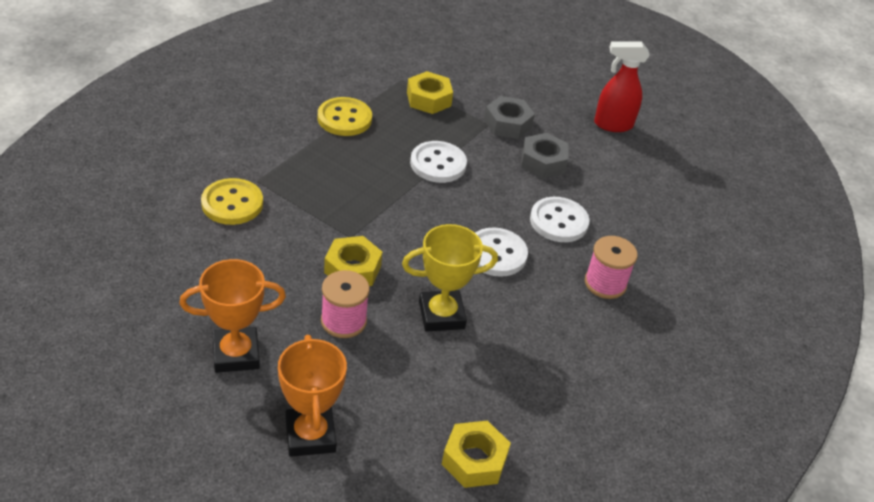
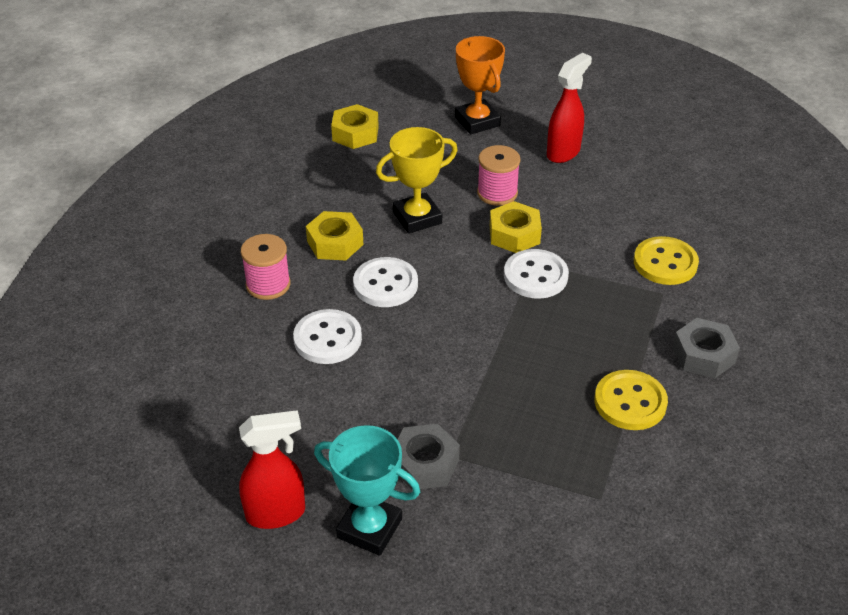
camera: 170 degrees right, 0 degrees up
orange trophy [179,259,286,373] -> red spray bottle [547,53,592,163]
yellow nut [407,71,453,114] -> yellow nut moved to [306,211,363,261]
white button [410,141,467,183] -> white button moved to [504,249,569,299]
grey nut [521,133,569,178] -> grey nut moved to [673,318,740,378]
none -> turquoise trophy [314,425,420,556]

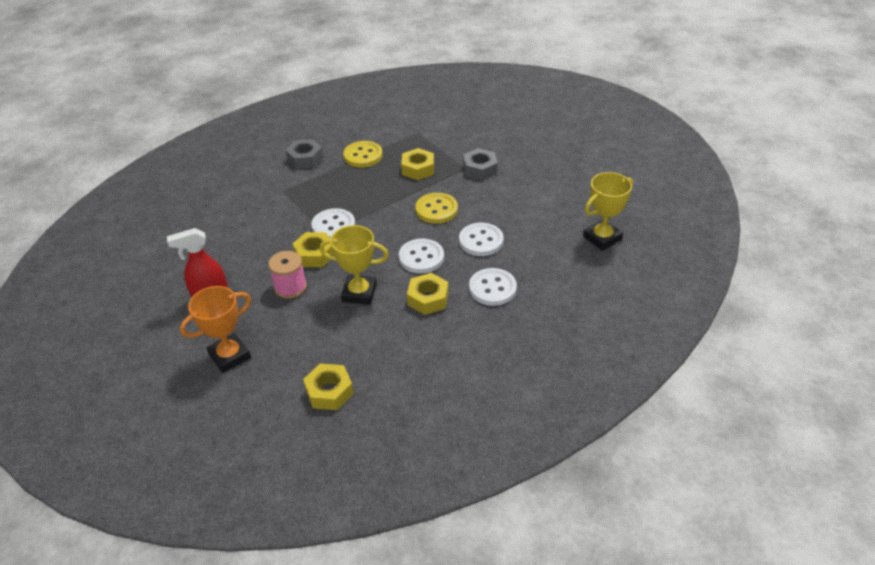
camera: 145 degrees left, 0 degrees up
red spray bottle [239,410,305,529] -> none
pink spool [241,234,290,300] -> white button [469,268,517,306]
turquoise trophy [314,425,420,556] -> none
orange trophy [455,36,505,134] -> orange trophy turned 45 degrees clockwise [180,286,251,373]
yellow button [634,236,699,285] -> yellow button moved to [415,193,458,224]
none -> yellow nut [401,148,434,180]
none -> yellow trophy [583,172,633,251]

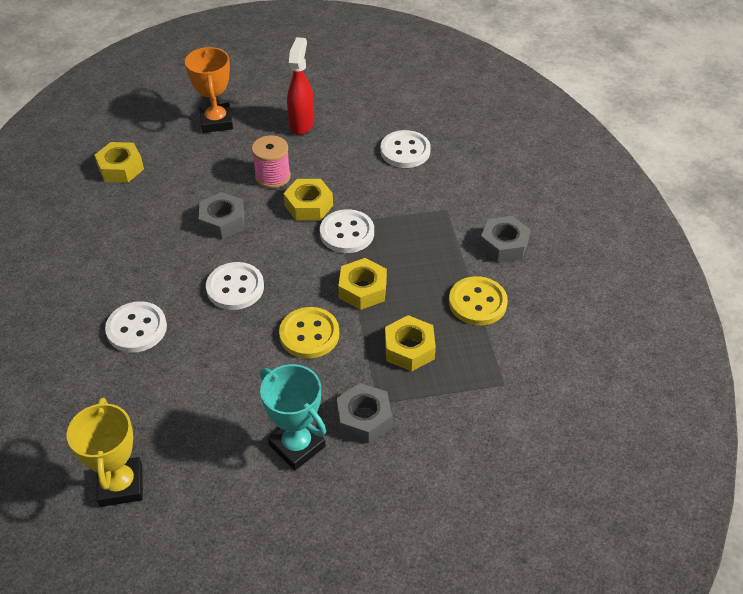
camera: 115 degrees right, 5 degrees up
yellow trophy [320,225,389,305] -> grey nut [199,192,244,239]
yellow nut [407,273,449,315] -> yellow nut moved to [338,258,387,310]
white button [459,223,504,256] -> white button moved to [380,130,431,168]
none -> turquoise trophy [260,364,326,470]

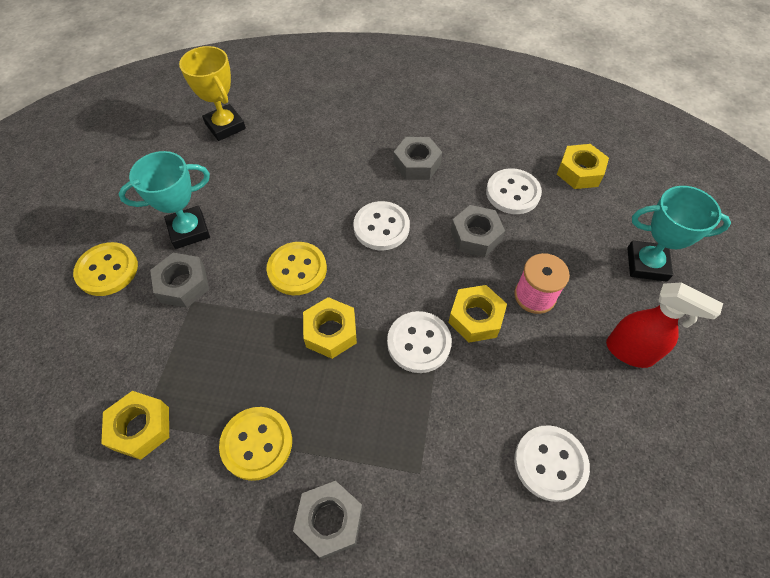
camera: 110 degrees right, 10 degrees up
yellow trophy [66,398,143,507] -> yellow trophy turned 45 degrees clockwise [179,46,246,141]
white button [105,301,167,353] -> white button moved to [486,168,542,214]
orange trophy [185,47,233,133] -> turquoise trophy [627,186,731,282]
yellow nut [385,315,436,372] -> yellow nut moved to [101,391,169,460]
none -> yellow button [73,242,138,296]
none -> grey nut [394,137,442,180]

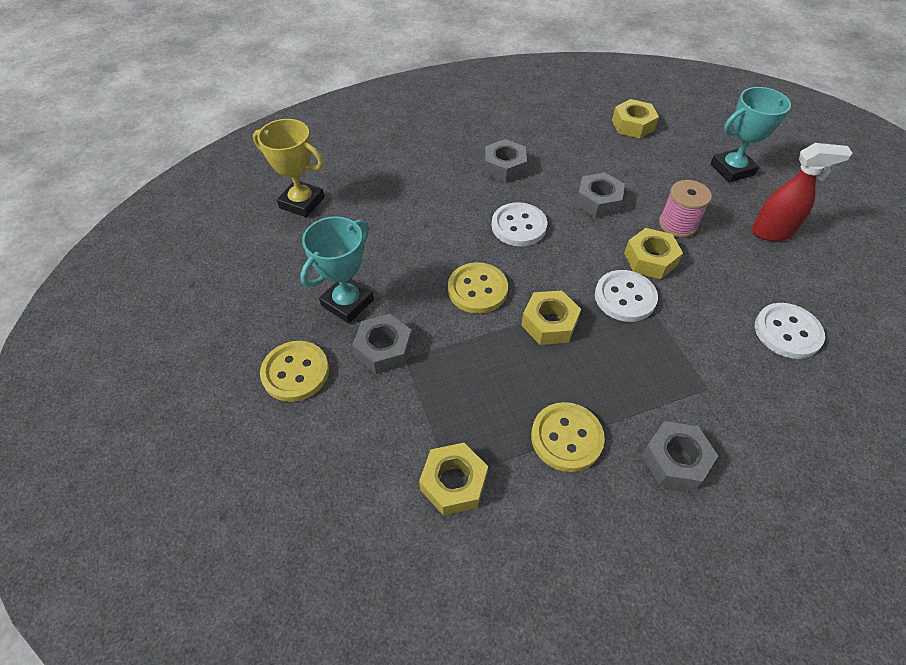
camera: 30 degrees left, 5 degrees down
white button [486,168,542,214] -> none

